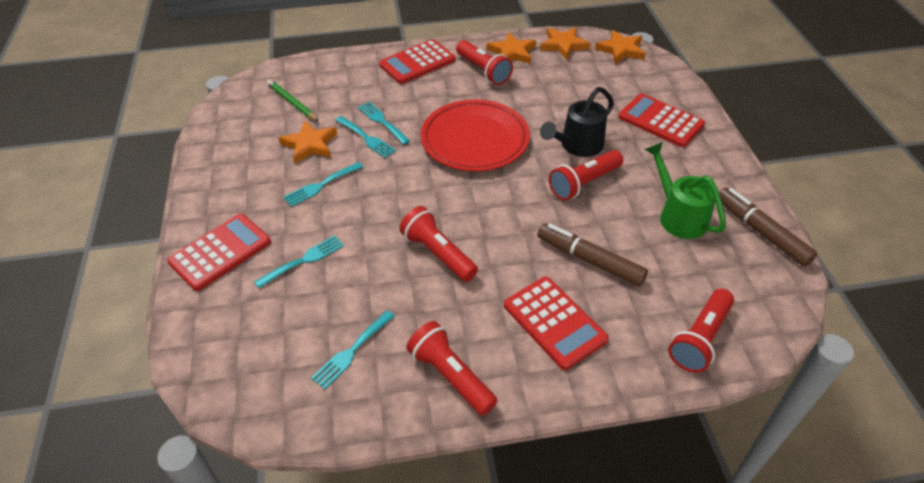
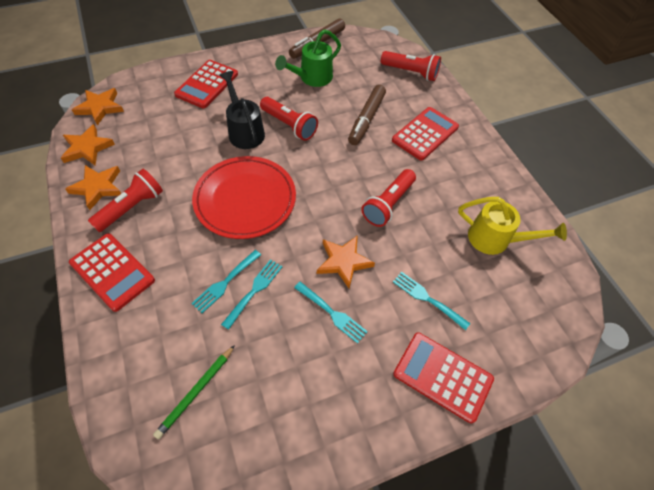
camera: 105 degrees left, 10 degrees up
orange star [279,120,337,164] -> orange star moved to [317,235,375,288]
turquoise fork [311,310,395,389] -> yellow watering can [458,197,567,255]
red flashlight [406,321,498,416] -> none
black watering can [540,87,614,157] -> black watering can turned 150 degrees counterclockwise [219,71,265,149]

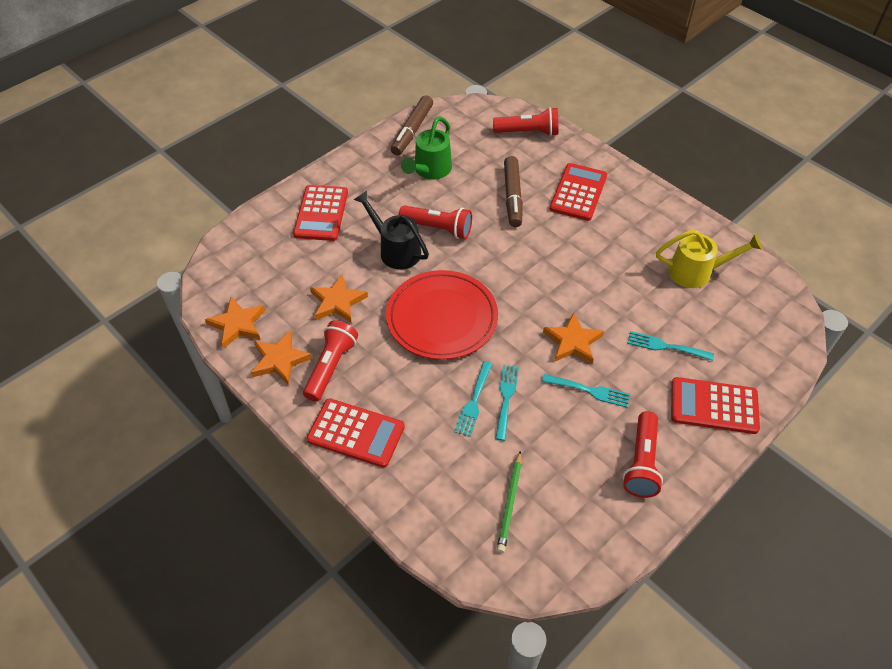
camera: 20 degrees left, 5 degrees down
orange star [72,88,124,125] -> orange star moved to [310,275,368,323]
red flashlight [361,169,416,227] -> red flashlight moved to [623,411,663,498]

